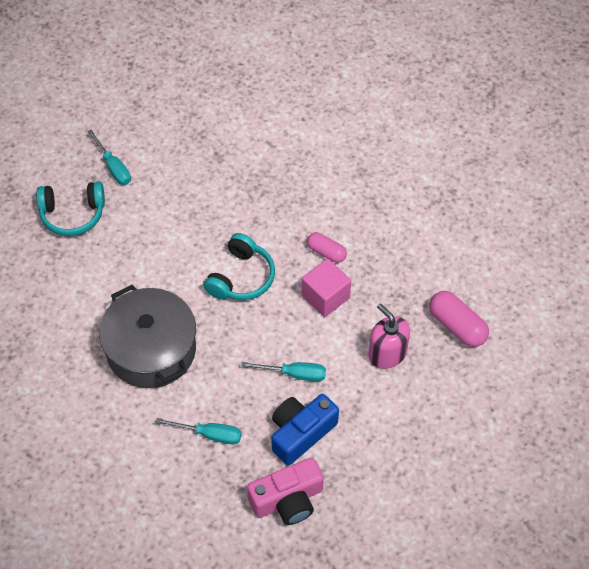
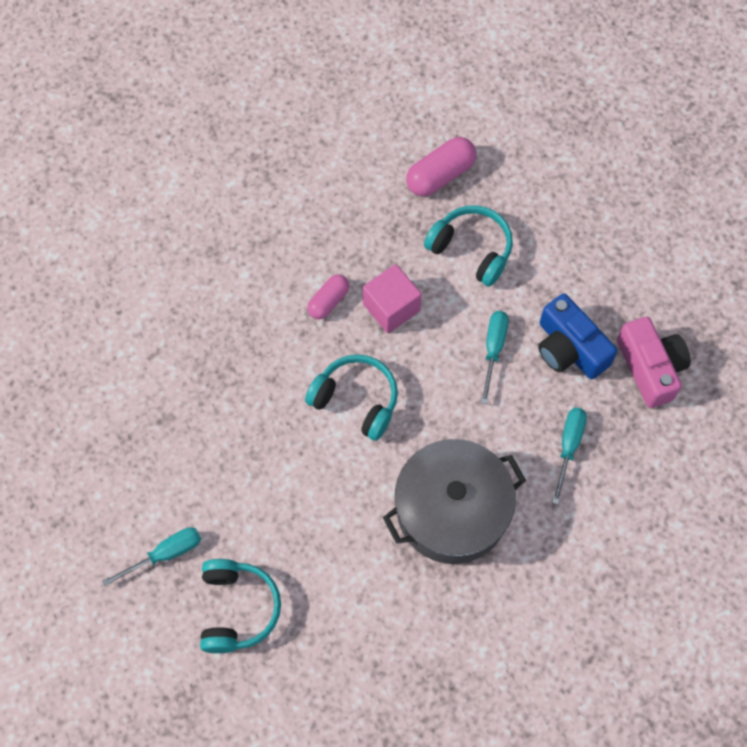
camera: 85 degrees left, 10 degrees up
pink soap dispenser [368,303,410,369] -> turquoise headphones [424,205,513,287]

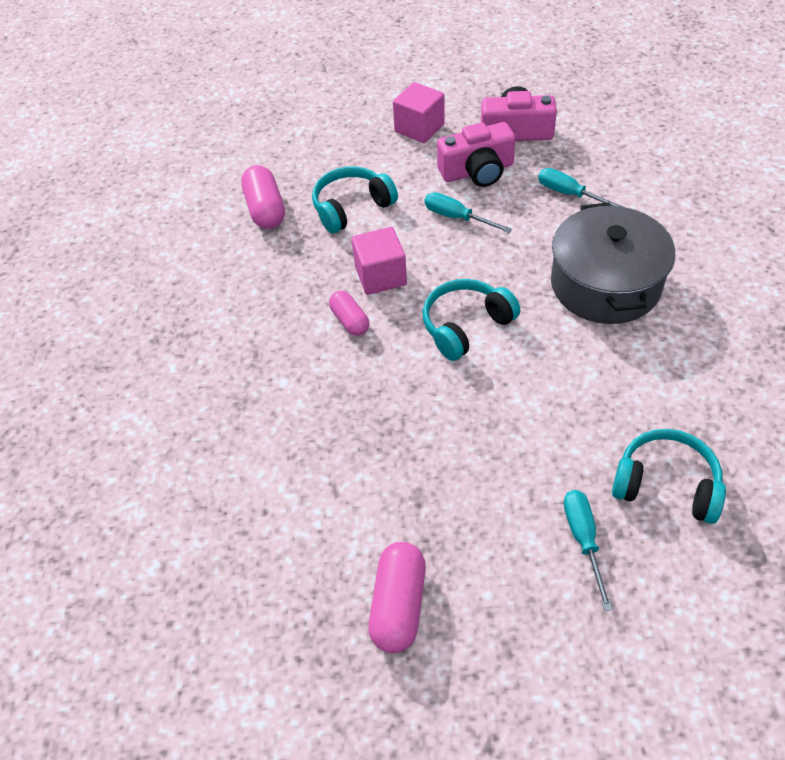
camera: 65 degrees left, 15 degrees down
blue camera [538,293,617,379] -> pink camera [437,122,516,187]
none -> pink capsule [368,542,426,653]
none -> pink cube [393,82,445,143]

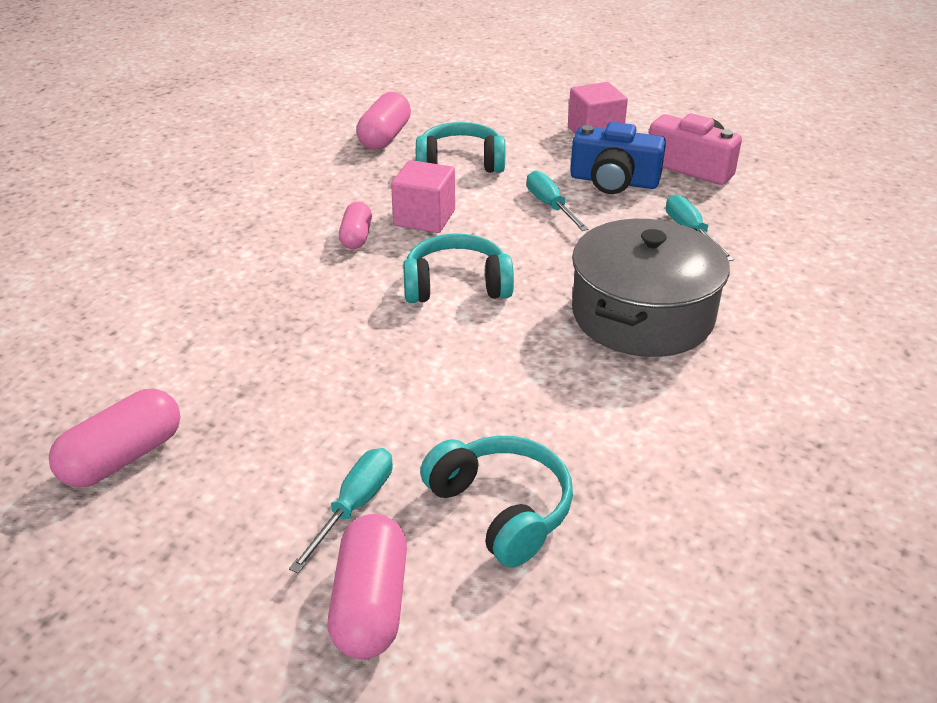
camera: 30 degrees right, 15 degrees down
pink camera [437,122,516,187] -> blue camera [570,122,666,194]
none -> pink capsule [328,514,407,659]

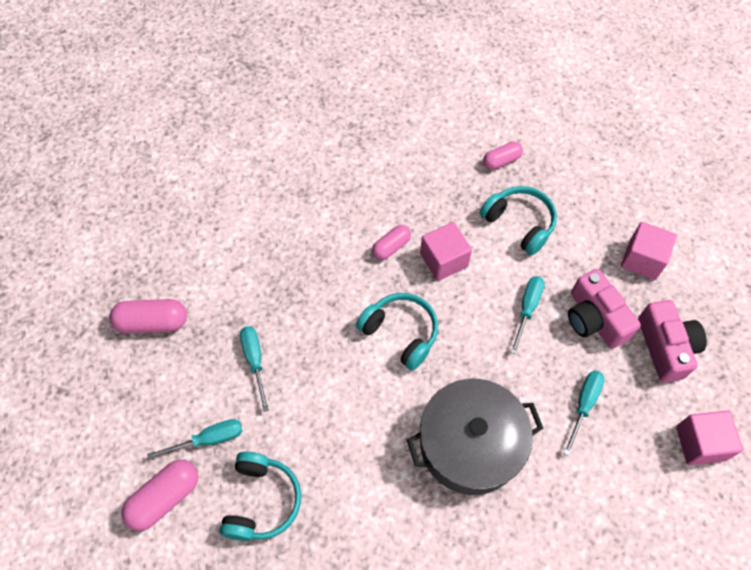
camera: 45 degrees right, 25 degrees up
pink capsule [356,92,411,150] -> pink capsule [483,141,523,170], size x0.64
blue camera [570,122,666,194] -> pink camera [568,269,641,349]
none -> turquoise screwdriver [240,326,269,412]
none -> pink cube [676,410,743,465]

